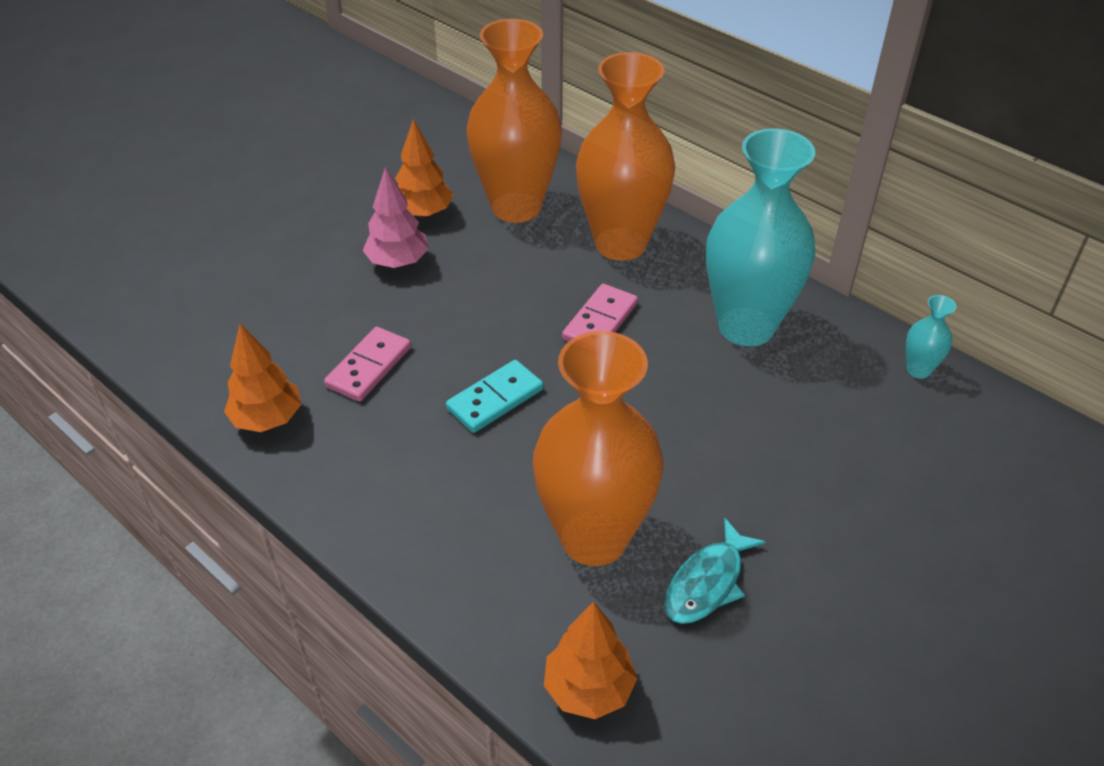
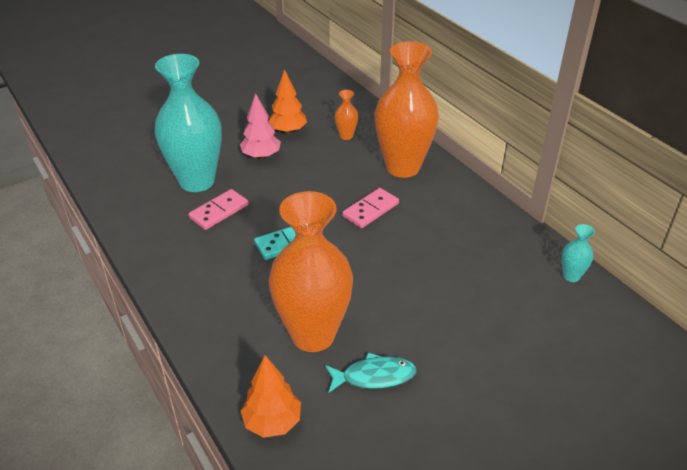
camera: 15 degrees right, 5 degrees down
orange tree [224,324,301,432] -> none
orange vase [467,19,562,223] -> orange vase [335,90,358,140], size x0.41
turquoise fish [664,518,766,624] -> turquoise fish turned 150 degrees counterclockwise [325,353,417,393]
turquoise vase [706,128,815,346] -> turquoise vase moved to [155,54,222,192]

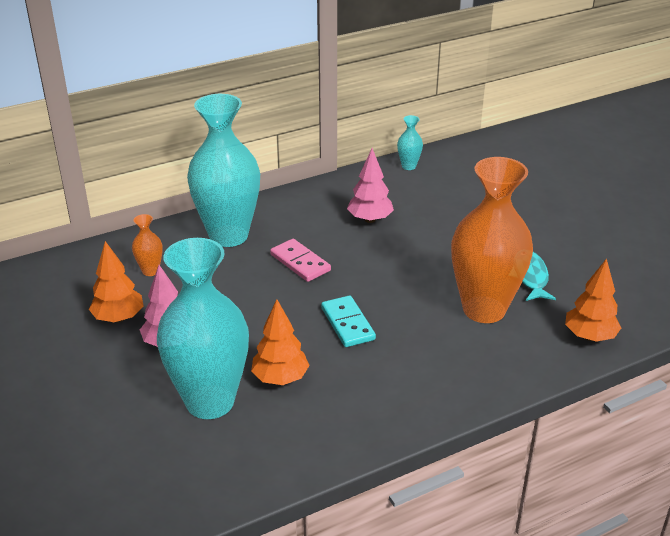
camera: 85 degrees left, 5 degrees down
pink domino [188,189,249,230] -> orange tree [251,299,310,385]
orange vase [374,41,439,178] -> turquoise vase [187,94,260,247]
none -> pink tree [347,148,394,223]

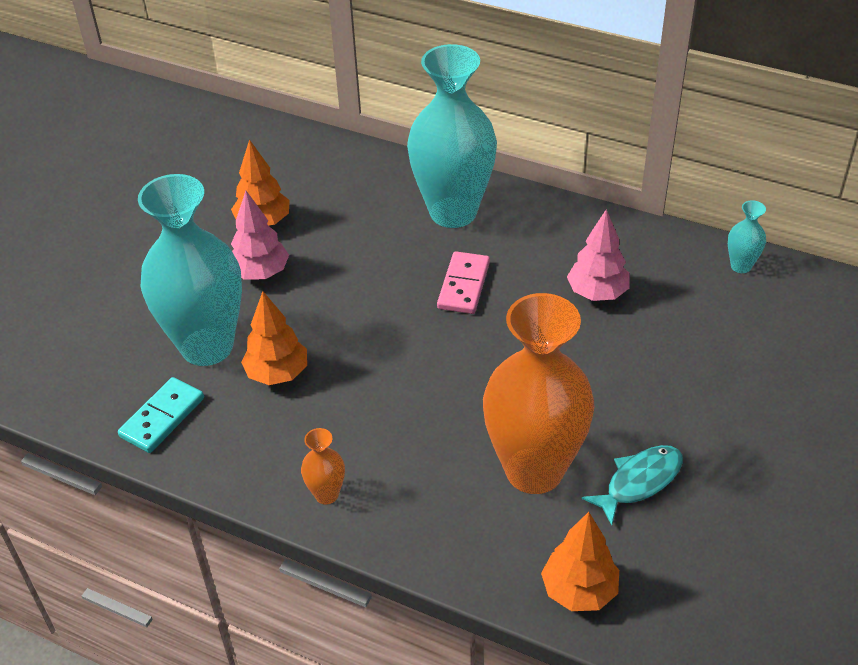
camera: 55 degrees right, 10 degrees up
orange vase [132,214,163,276] -> orange vase moved to [301,428,345,505]
turquoise domino [321,295,376,347] -> turquoise domino moved to [118,377,204,453]

